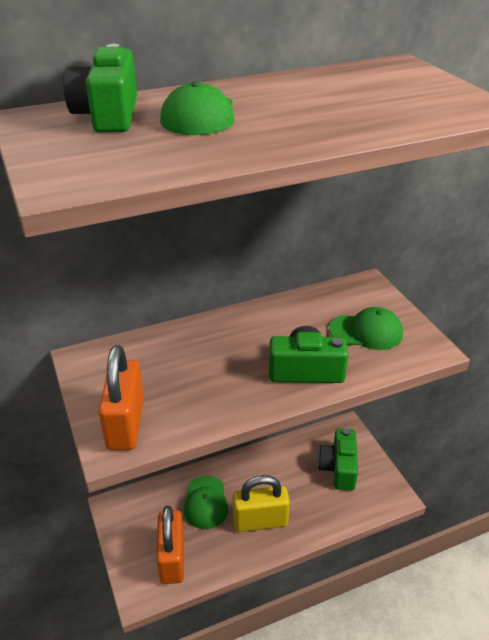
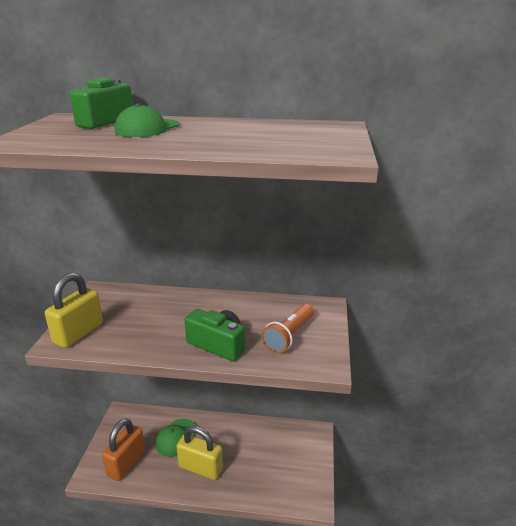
camera: 30 degrees right, 10 degrees down
orange padlock [98,345,144,450] -> yellow padlock [45,273,103,348]
green camera [318,428,358,491] -> none
green cap [329,307,403,350] -> orange flashlight [261,304,314,353]

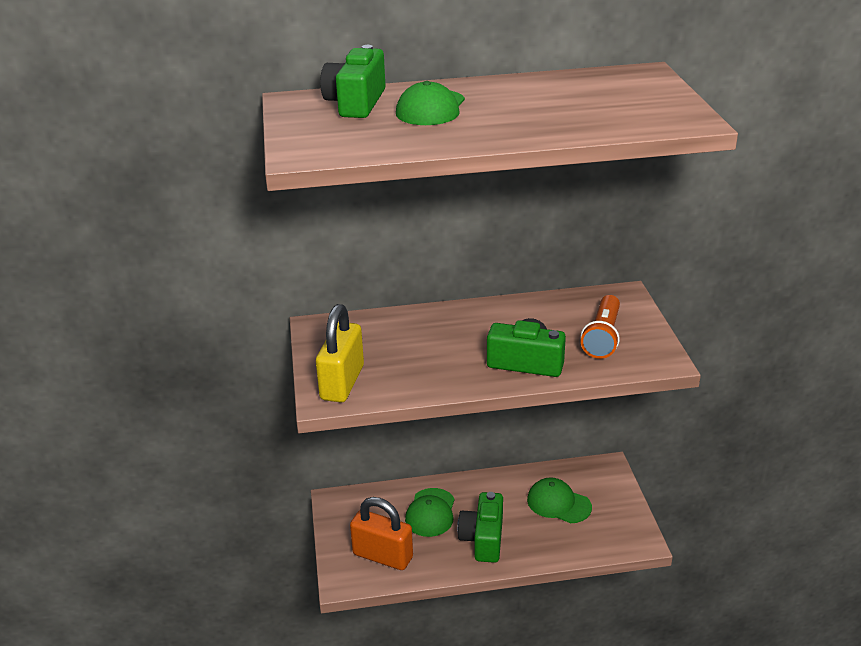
camera: 15 degrees left, 5 degrees up
orange padlock [102,418,145,481] -> orange padlock turned 75 degrees counterclockwise [350,497,413,570]
yellow padlock [176,426,223,480] -> green camera [457,492,503,563]
none -> green cap [527,477,592,523]

